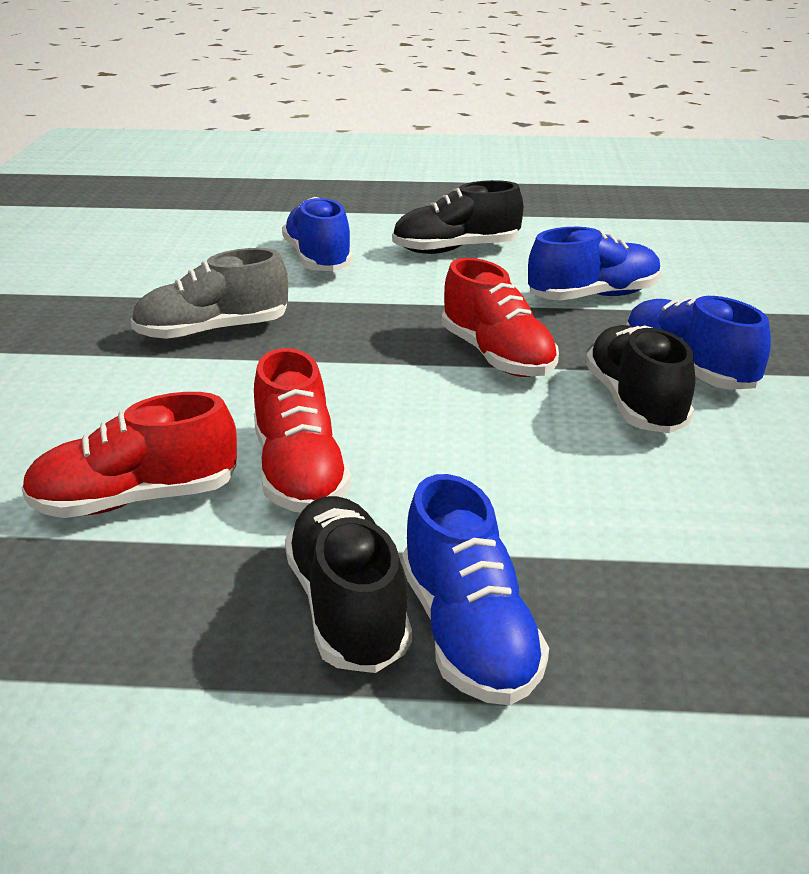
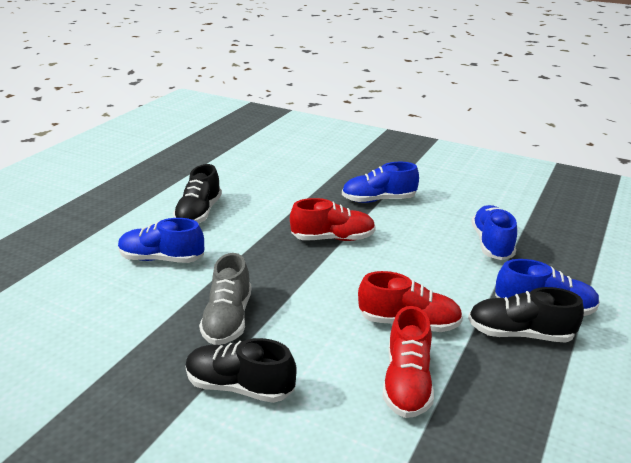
camera: 65 degrees left, 0 degrees up
blue shoe [528,227,661,301] -> blue shoe moved to [471,205,517,260]
black shoe [585,325,695,433] -> black shoe moved to [185,338,297,403]

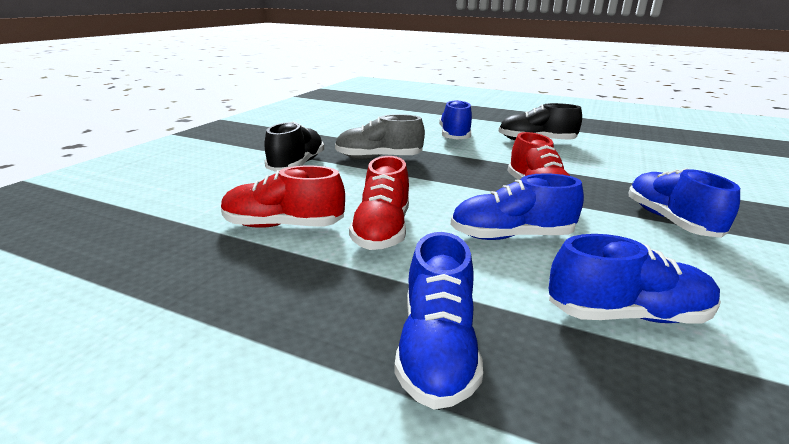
camera: 85 degrees right, 5 degrees down
black shoe [468,287,584,343] -> none
none -> blue shoe [450,173,584,240]

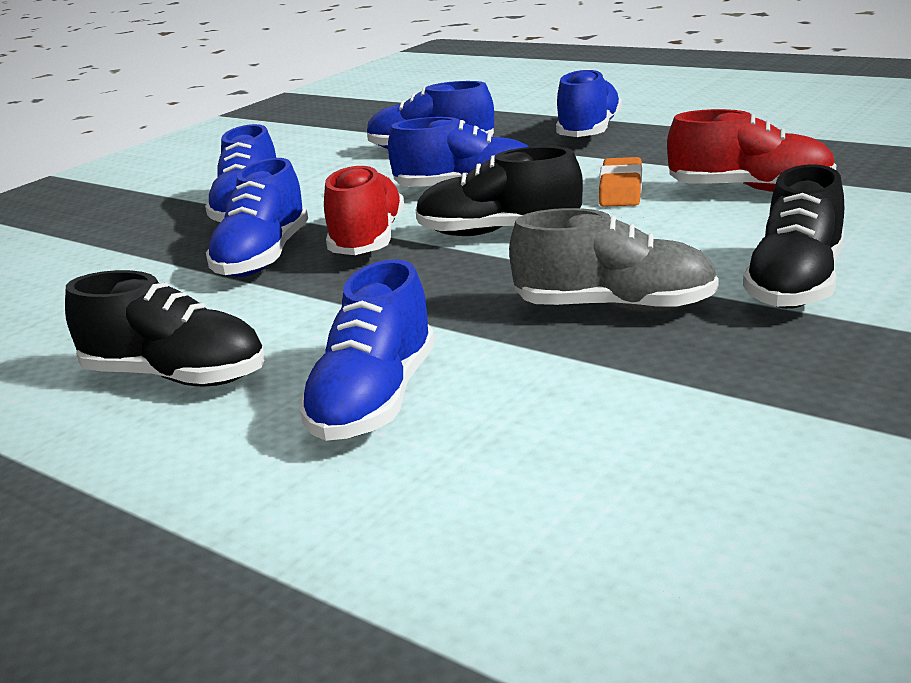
camera: 165 degrees left, 0 degrees up
red shoe [349,156,409,250] -> orange eraser [599,157,642,207]
none -> blue shoe [206,158,308,277]
none -> black shoe [416,146,583,236]

